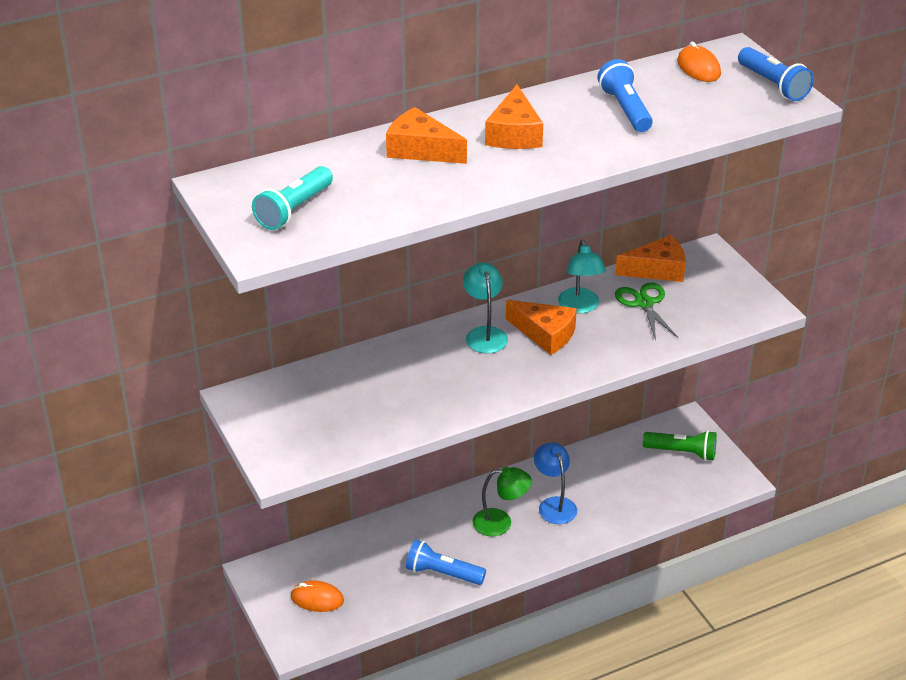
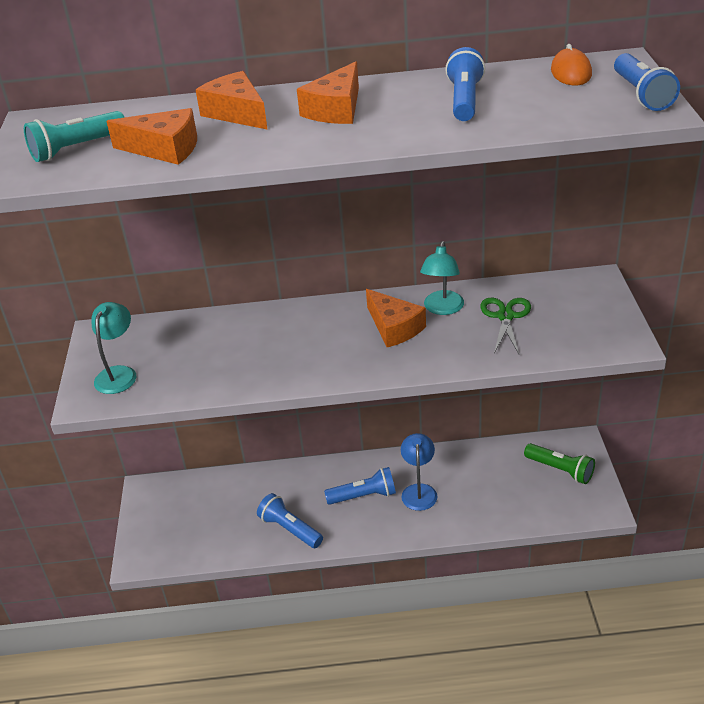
camera: 25 degrees right, 0 degrees up
orange mouse [291,580,344,612] -> none
turquoise lamp [463,262,508,353] -> turquoise lamp moved to [91,302,136,394]
green lamp [472,467,532,536] -> blue flashlight [324,467,396,505]
orange cheese [615,235,686,282] -> orange cheese moved to [106,108,197,165]

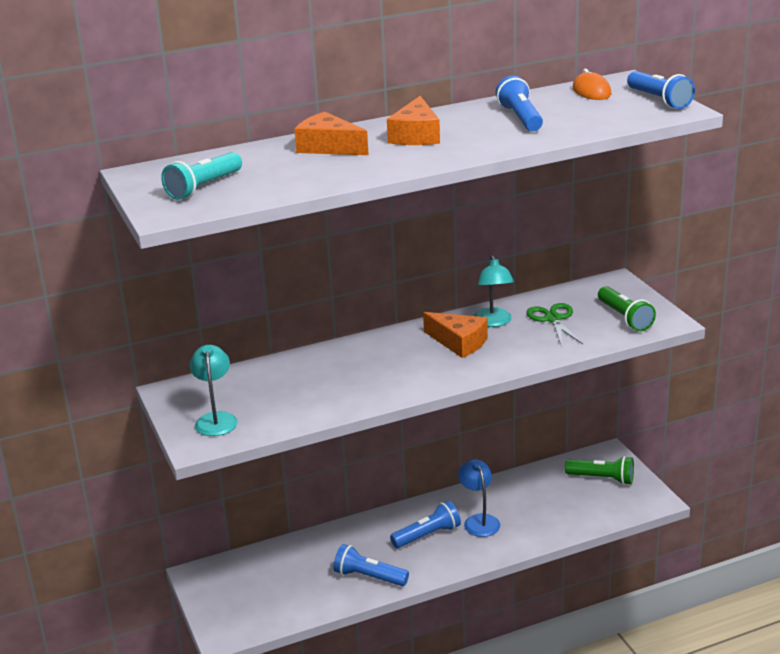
camera: 20 degrees left, 10 degrees down
orange cheese [106,108,197,165] -> none
none -> green flashlight [598,286,656,331]

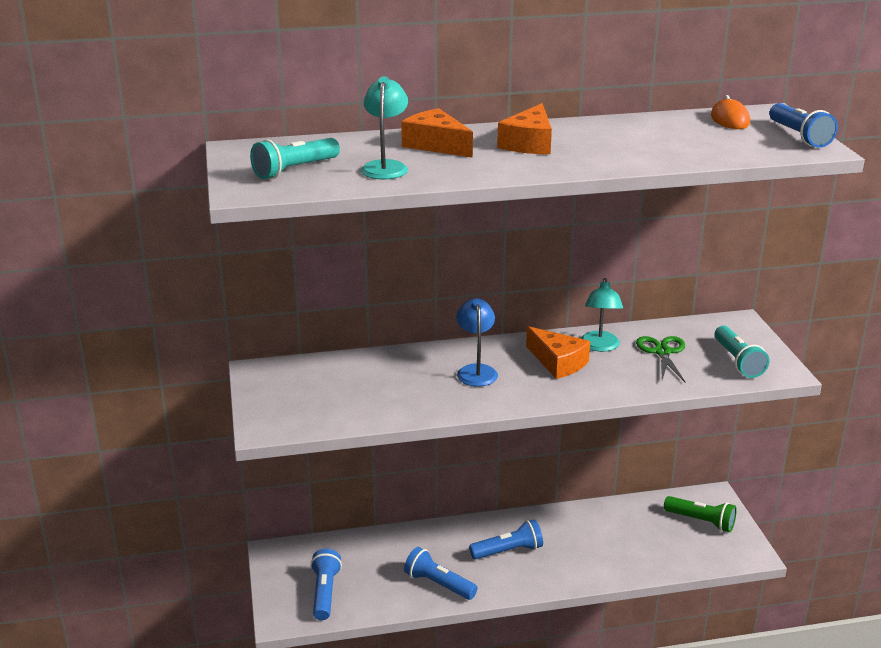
camera: 10 degrees right, 0 degrees up
turquoise lamp [190,345,238,436] -> turquoise lamp moved to [361,76,408,180]
blue lamp [458,459,500,537] -> blue lamp moved to [456,298,498,387]
blue flashlight [496,76,543,131] -> blue flashlight moved to [310,549,342,620]
green flashlight [598,286,656,331] -> turquoise flashlight [715,326,769,378]

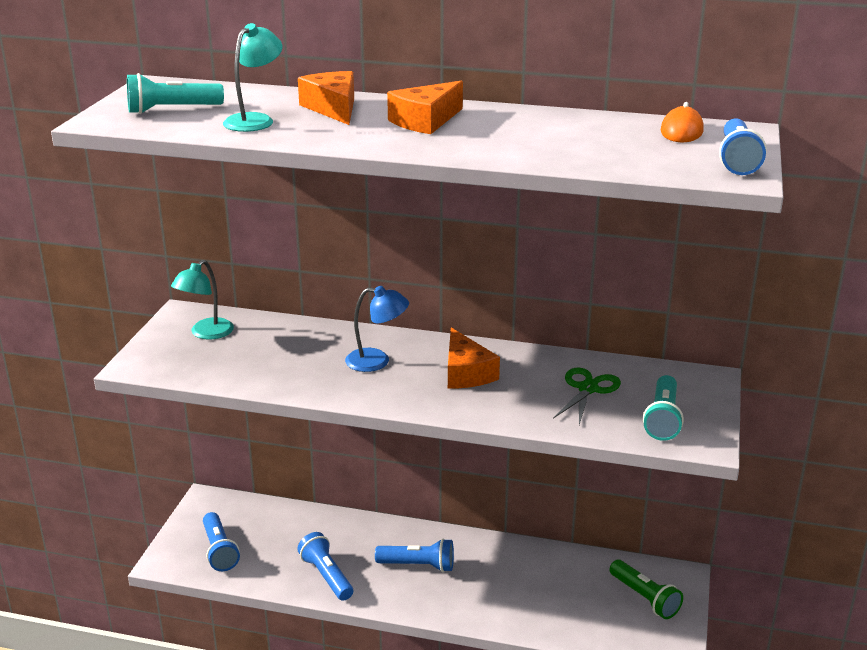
camera: 25 degrees right, 0 degrees up
blue flashlight [310,549,342,620] -> blue flashlight turned 135 degrees clockwise [203,512,240,571]
blue lamp [456,298,498,387] -> blue lamp turned 75 degrees clockwise [345,286,409,372]
turquoise lamp [581,278,623,352] -> turquoise lamp moved to [171,260,234,340]

